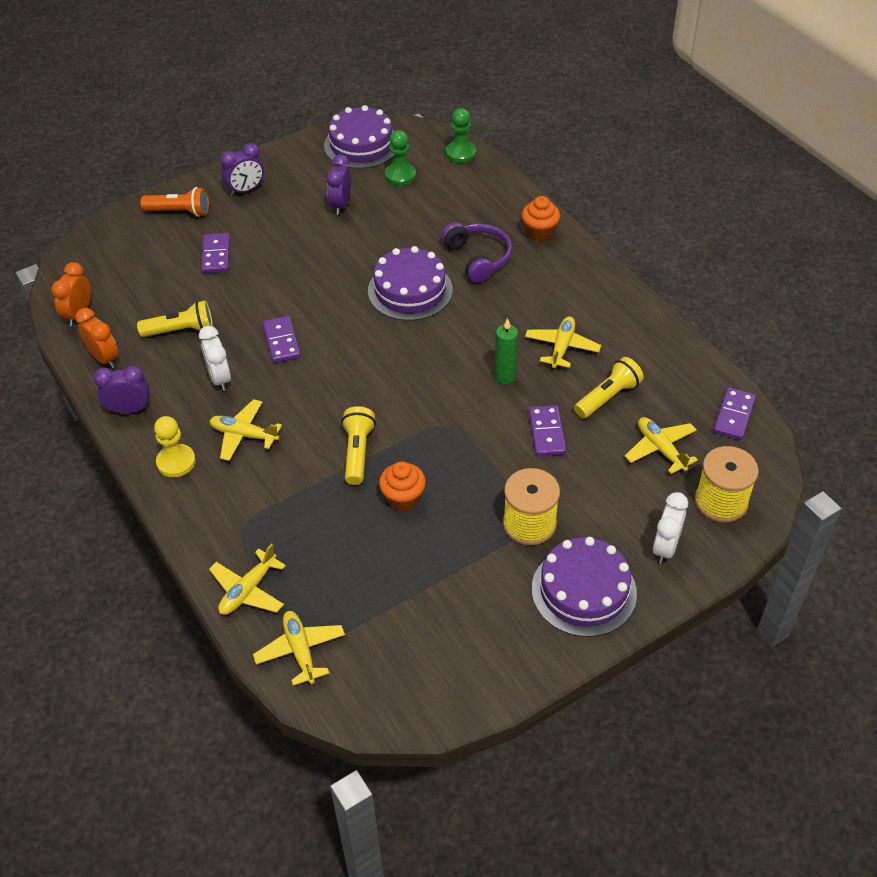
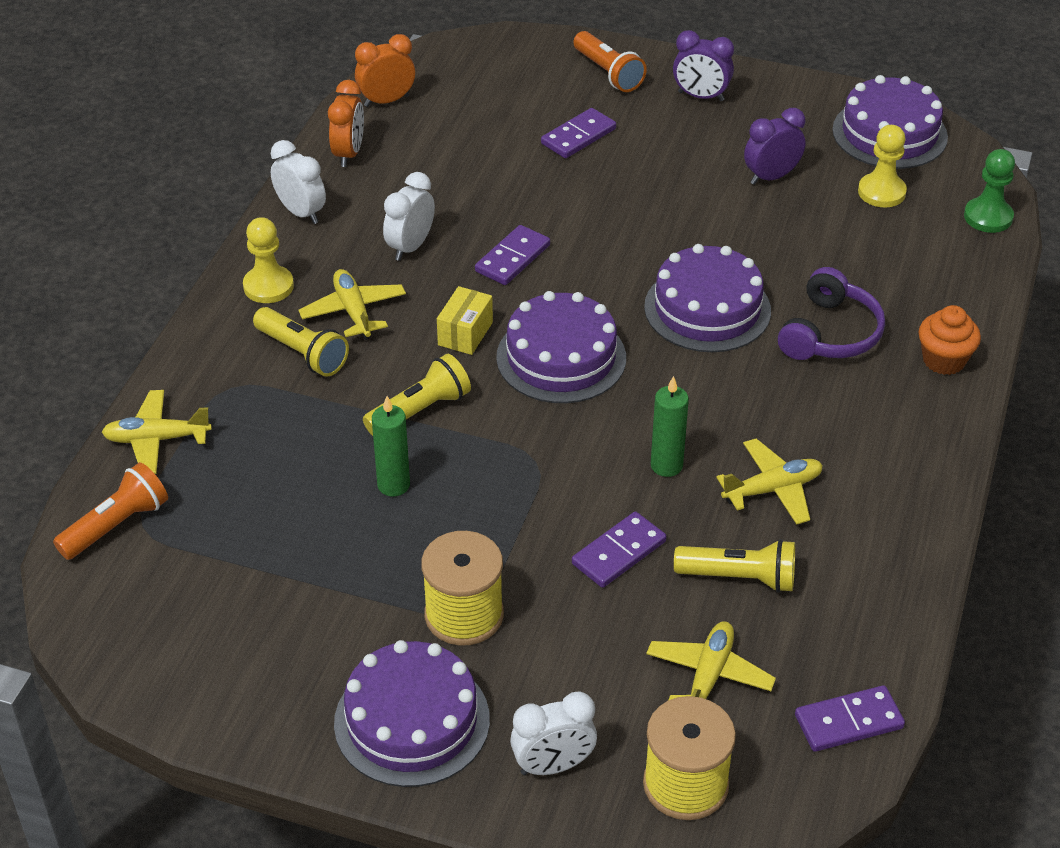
camera: 50 degrees right, 5 degrees down
purple clock [93,365,149,414] -> white clock [271,140,326,224]
yellow flashlight [137,300,213,337] -> yellow flashlight moved to [253,307,349,376]
yellow plane [253,611,345,686] -> orange flashlight [53,462,168,560]
orange cupcake [379,461,426,511] -> green candle [372,396,410,497]
green pawn [385,130,416,186] -> yellow pawn [858,125,907,207]
none -> yellow box [437,286,493,355]
none -> purple cake [496,291,626,403]

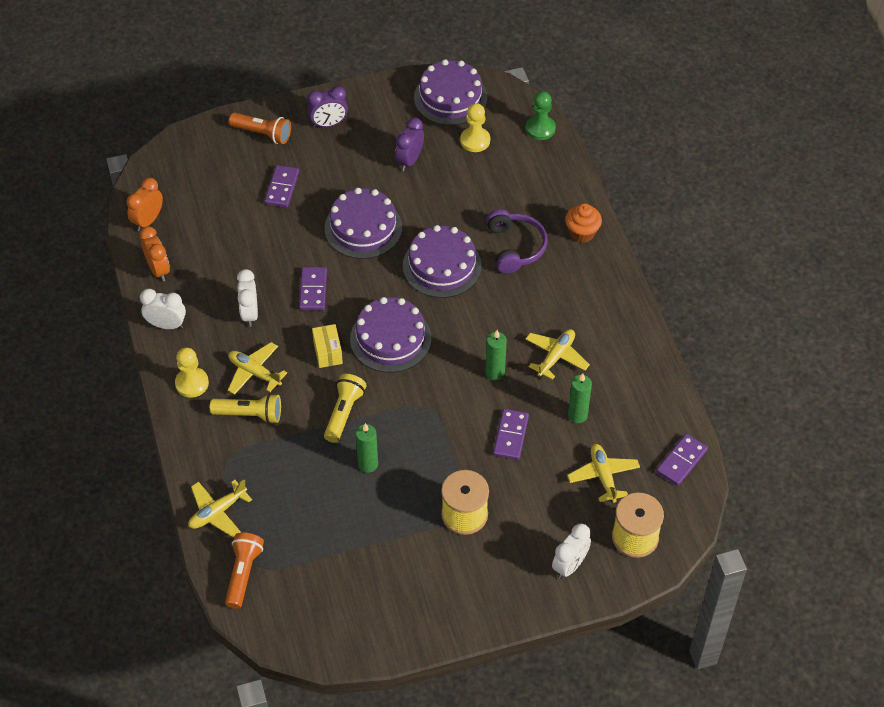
camera: 35 degrees left, 10 degrees up
purple cake [334,640,490,787] -> purple cake moved to [325,188,402,259]
yellow flashlight [674,539,795,593] -> green candle [568,373,592,423]

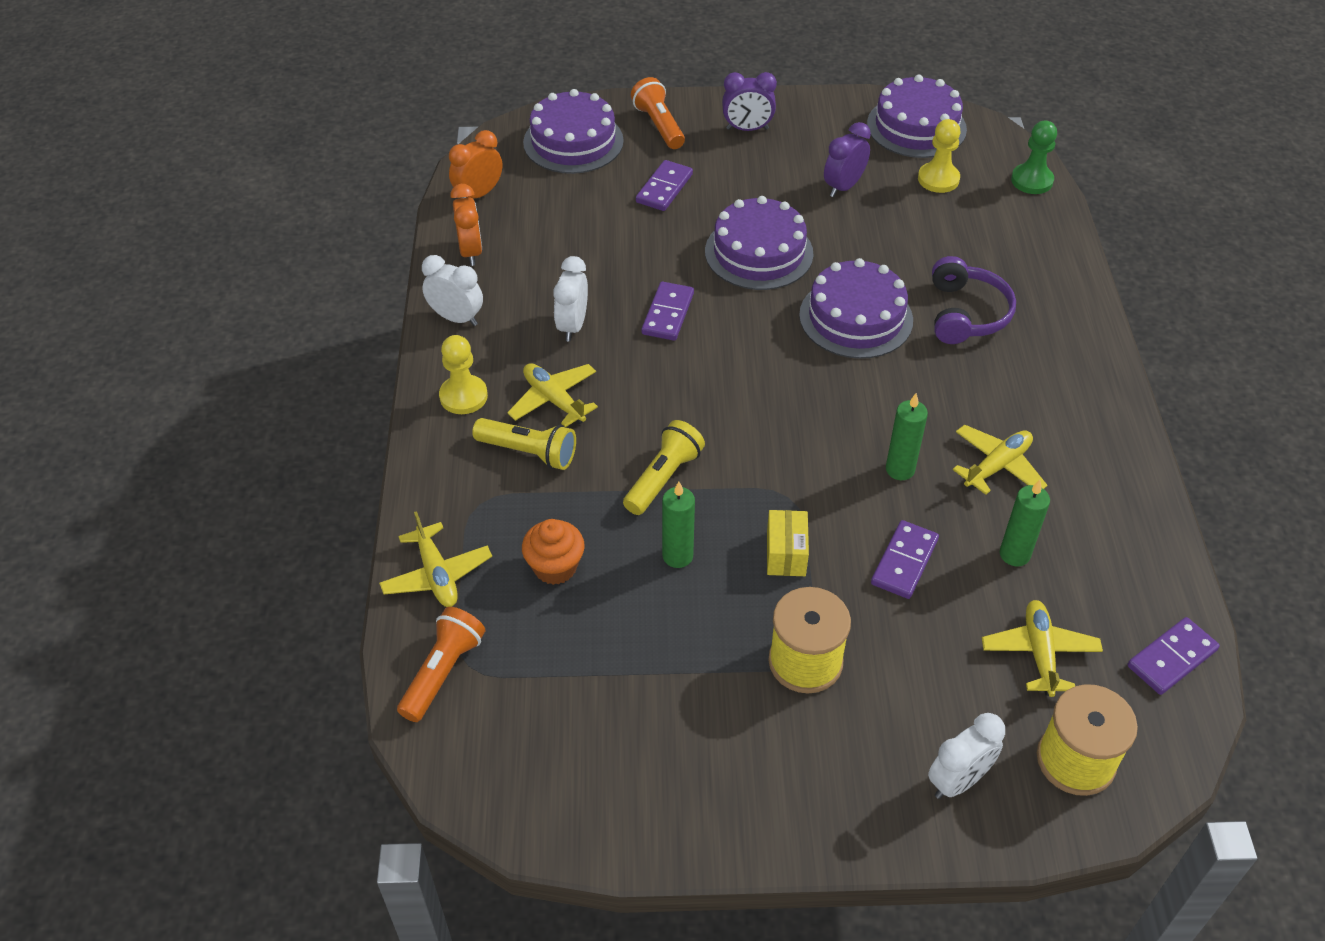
camera: 15 degrees right, 5 degrees down
yellow plane [188,480,252,538] -> yellow plane turned 90 degrees counterclockwise [379,511,492,607]
orange flashlight [229,113,291,144] -> orange flashlight turned 150 degrees counterclockwise [631,77,685,149]
yellow box [312,324,343,368] -> yellow box moved to [767,510,809,576]
purple cake [350,297,431,373] -> purple cake moved to [523,89,624,174]
orange cupcake [565,203,602,243] -> orange cupcake moved to [522,519,585,585]

